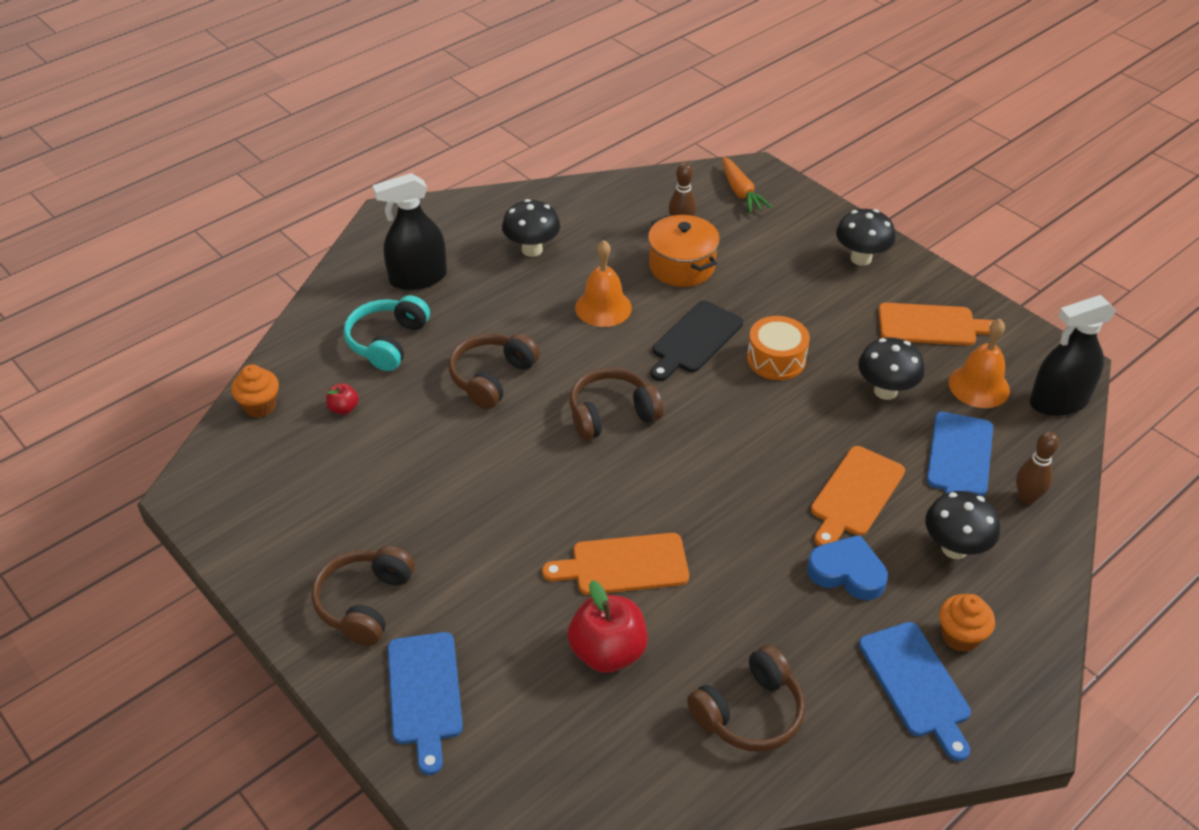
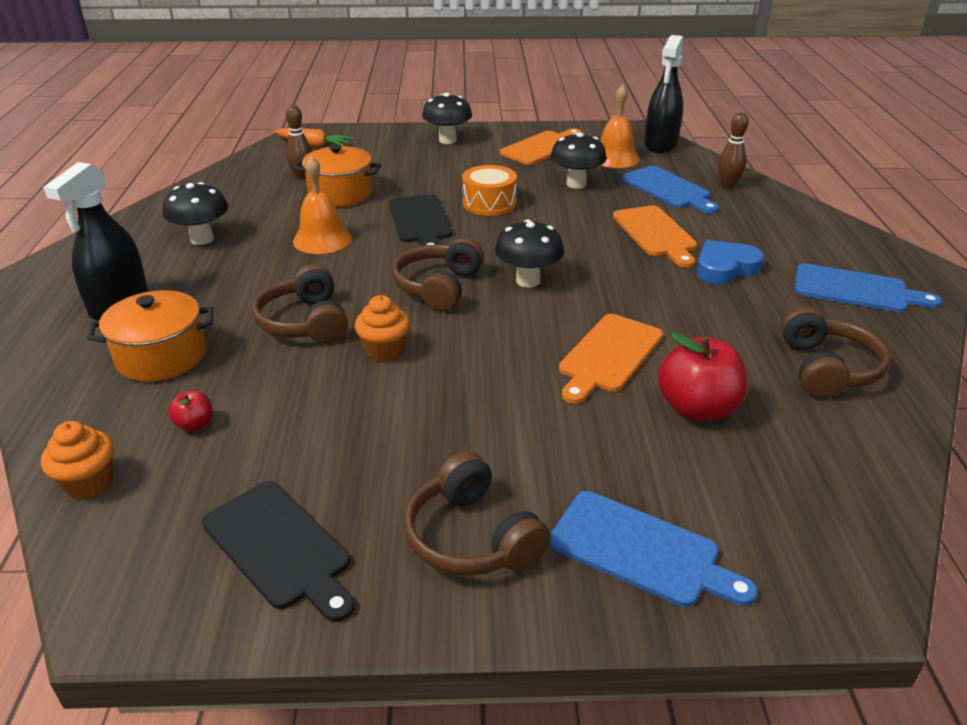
camera: 50 degrees left, 10 degrees down
turquoise headphones [344,295,430,371] -> orange pot [87,290,213,382]
black mushroom [925,491,1000,559] -> black mushroom moved to [495,219,564,288]
orange cupcake [939,594,995,652] -> orange cupcake moved to [355,295,410,362]
none -> black cutting board [202,481,354,622]

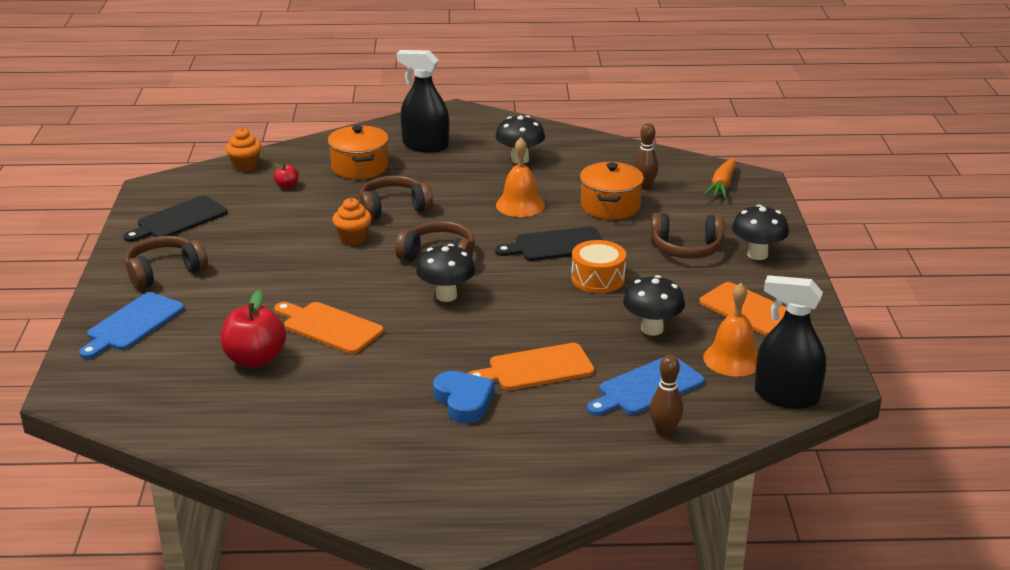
camera: 90 degrees right, 5 degrees down
brown headphones [781,306,891,398] -> brown headphones moved to [650,213,725,259]
blue cutting board [794,263,942,312] -> none

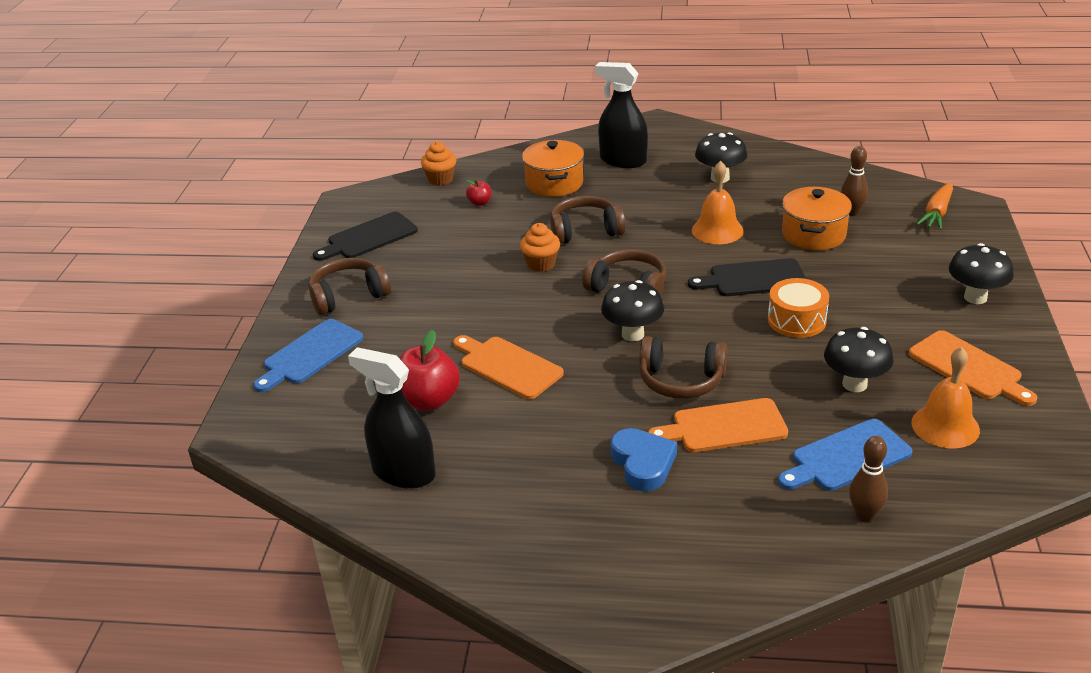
camera: 10 degrees right, 5 degrees up
brown headphones [650,213,725,259] -> brown headphones moved to [639,336,727,399]
black spray bottle [755,275,826,409] -> black spray bottle moved to [348,347,436,489]

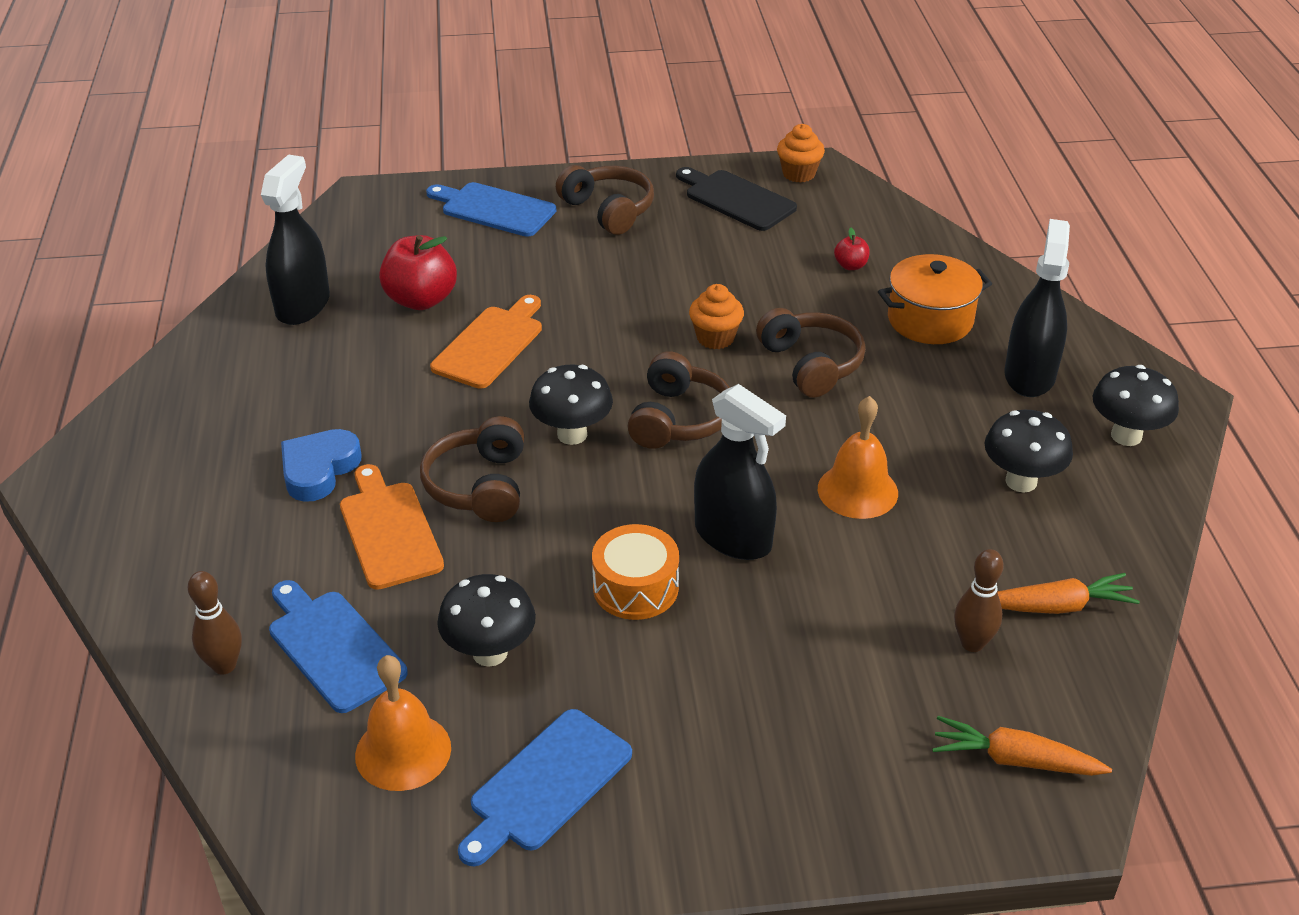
camera: 75 degrees right, 5 degrees up
orange cupcake [421,141,457,186] -> orange cupcake moved to [777,124,825,183]
blue heart [610,428,677,491] -> blue heart turned 150 degrees clockwise [281,429,361,502]
black cutting board [688,258,806,296] -> black spray bottle [694,384,786,560]
orange pot [782,187,852,250] -> none
orange cutting board [909,330,1037,406] -> blue cutting board [458,709,632,866]
black mushroom [949,243,1014,304] -> black mushroom moved to [1093,365,1179,446]
none -> orange carrot [997,573,1140,614]

